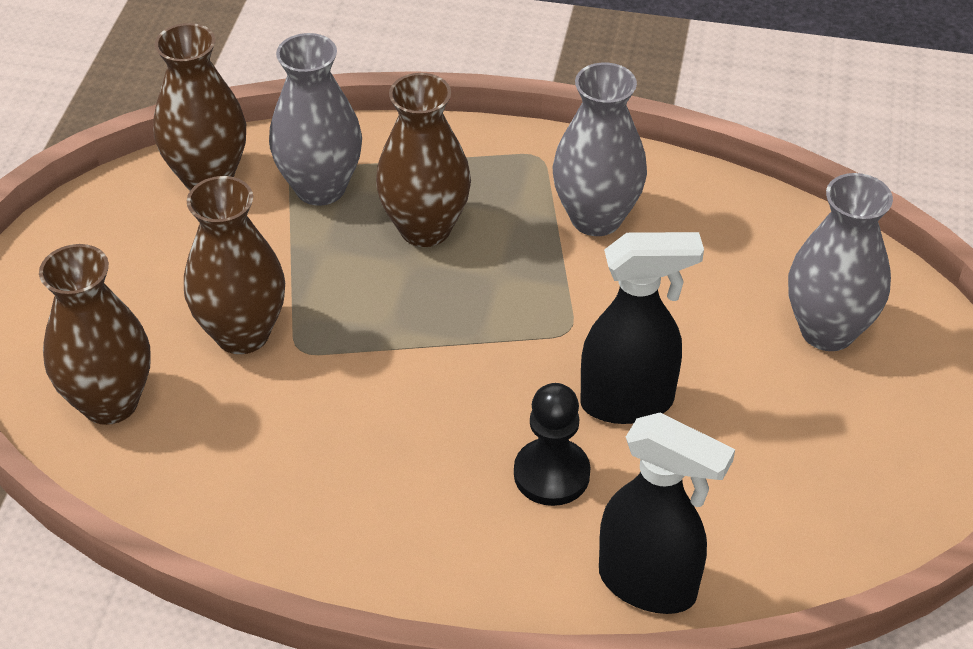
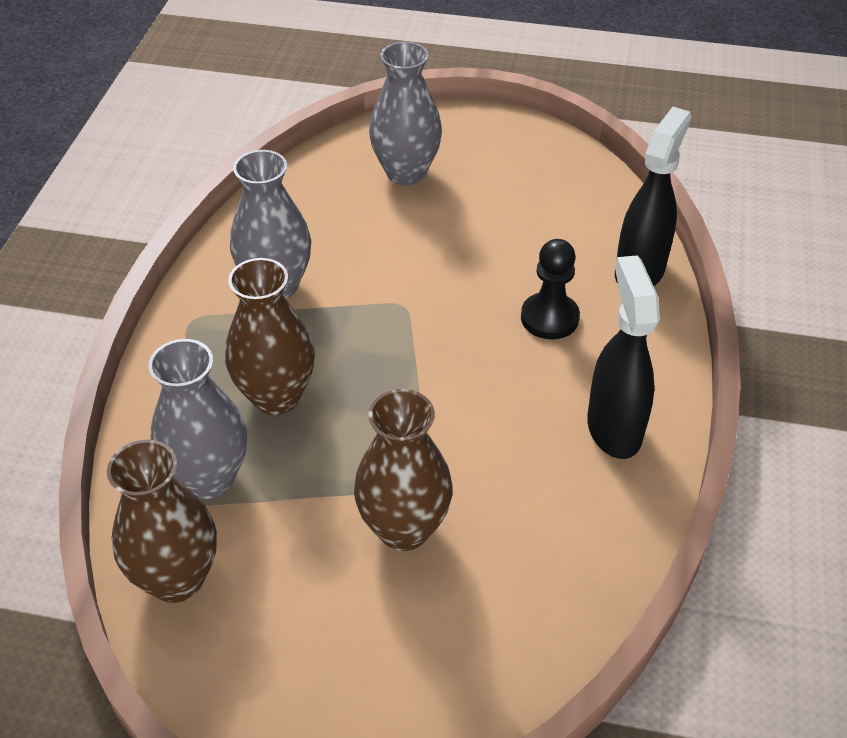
camera: 90 degrees left, 0 degrees up
brown vase [39,244,150,425] -> none
black spray bottle [580,232,704,424] -> black spray bottle moved to [587,255,660,459]

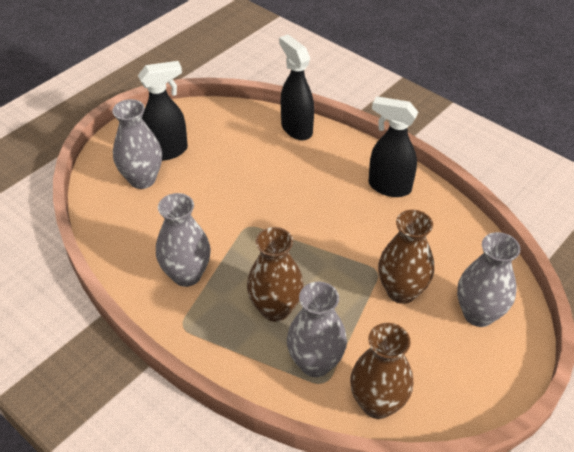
camera: 60 degrees left, 0 degrees up
black pawn [521,239,580,340] -> none
none -> black spray bottle [138,61,188,161]
none -> grey vase [457,232,520,327]

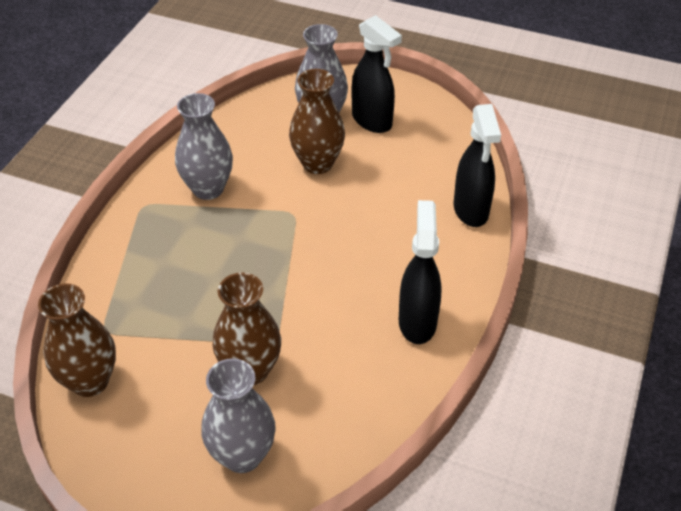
camera: 70 degrees right, 0 degrees up
brown vase [247,227,304,322] -> brown vase moved to [289,69,345,174]
black spray bottle [279,35,314,140] -> black spray bottle turned 135 degrees clockwise [454,104,501,227]
grey vase [287,282,347,377] -> none

